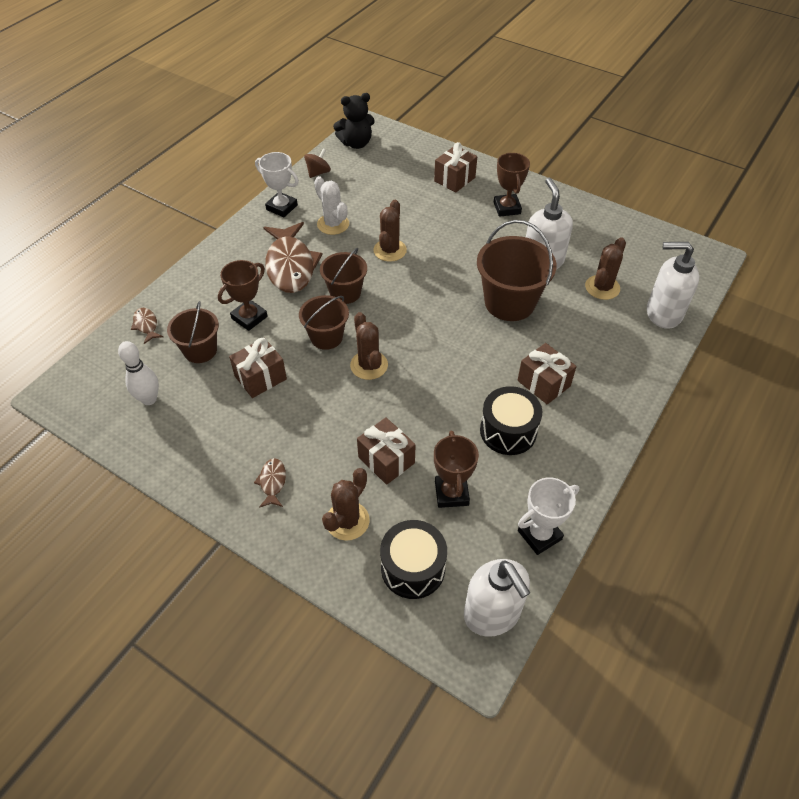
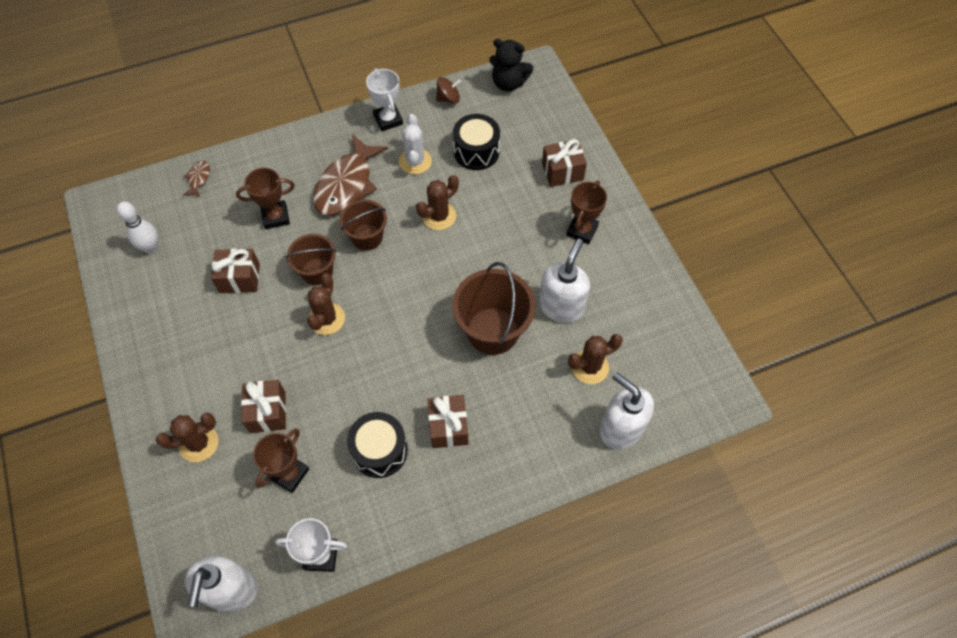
camera: 35 degrees right, 10 degrees up
brown bucket [167,301,219,363] -> none
brown fish [254,458,286,508] -> none
black drum [380,520,447,599] -> black drum moved to [453,114,500,170]

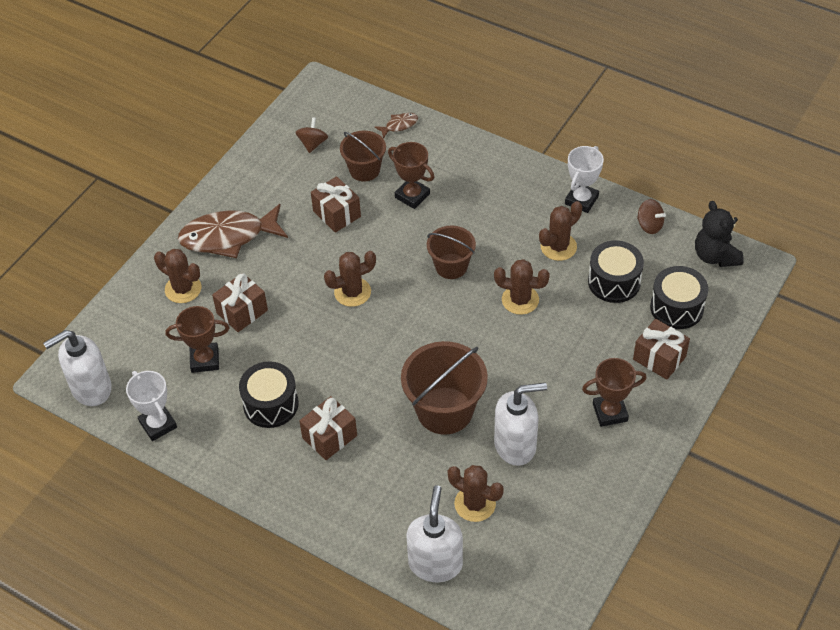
camera: 55 degrees right, 10 degrees down
white bowling pin [117,201,158,254] -> brown spinning top [295,117,328,153]
brown bucket [286,234,337,285] -> brown bucket moved to [340,131,386,181]
brown fish [313,134,388,216] -> brown fish moved to [178,204,288,258]
white cactus [399,114,432,174] -> brown cactus [539,201,582,261]
none -> black drum [650,266,708,329]

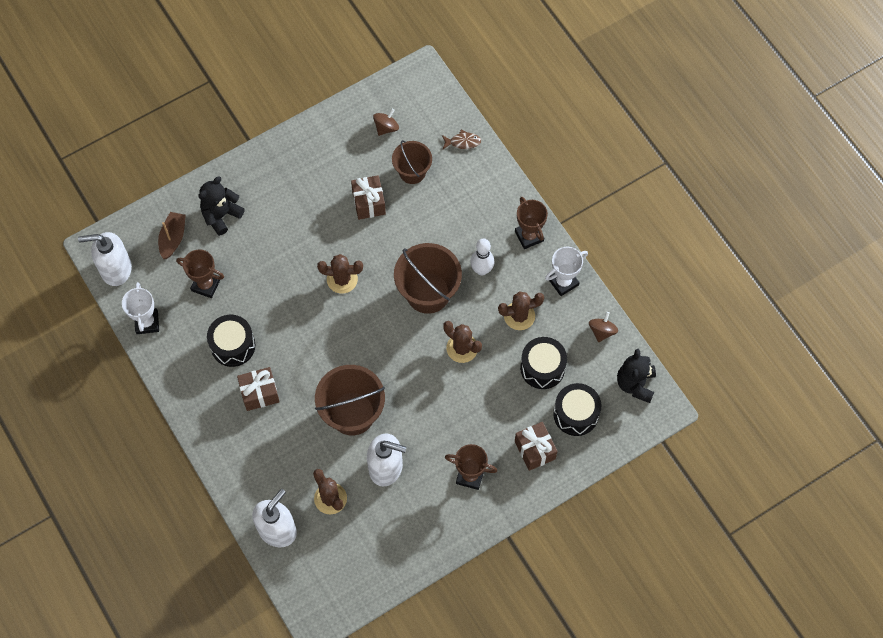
camera: 25 degrees right, 15 degrees up
brown cactus [154,249,201,303] -> black teddy bear [198,176,245,236]
brown fish [178,204,288,258] -> none
brown gift [212,273,268,332] -> none
brown trophy [388,142,434,209] -> brown trophy moved to [515,196,548,249]
brown bucket [427,225,476,279] -> brown bucket [394,243,462,314], size x1.61
brown spinning top [637,199,666,234] -> brown spinning top turned 135 degrees counterclockwise [589,312,618,342]
none -> brown boat [158,212,186,259]
none -> white bowling pin [470,239,494,275]

